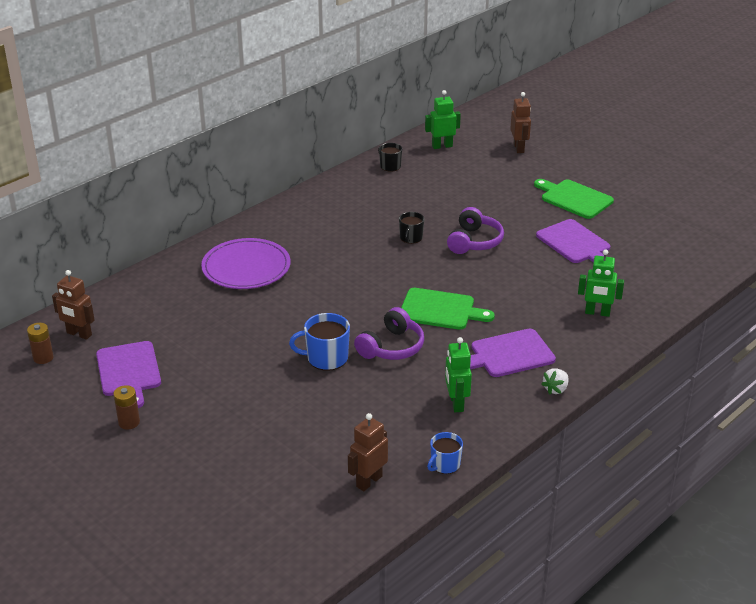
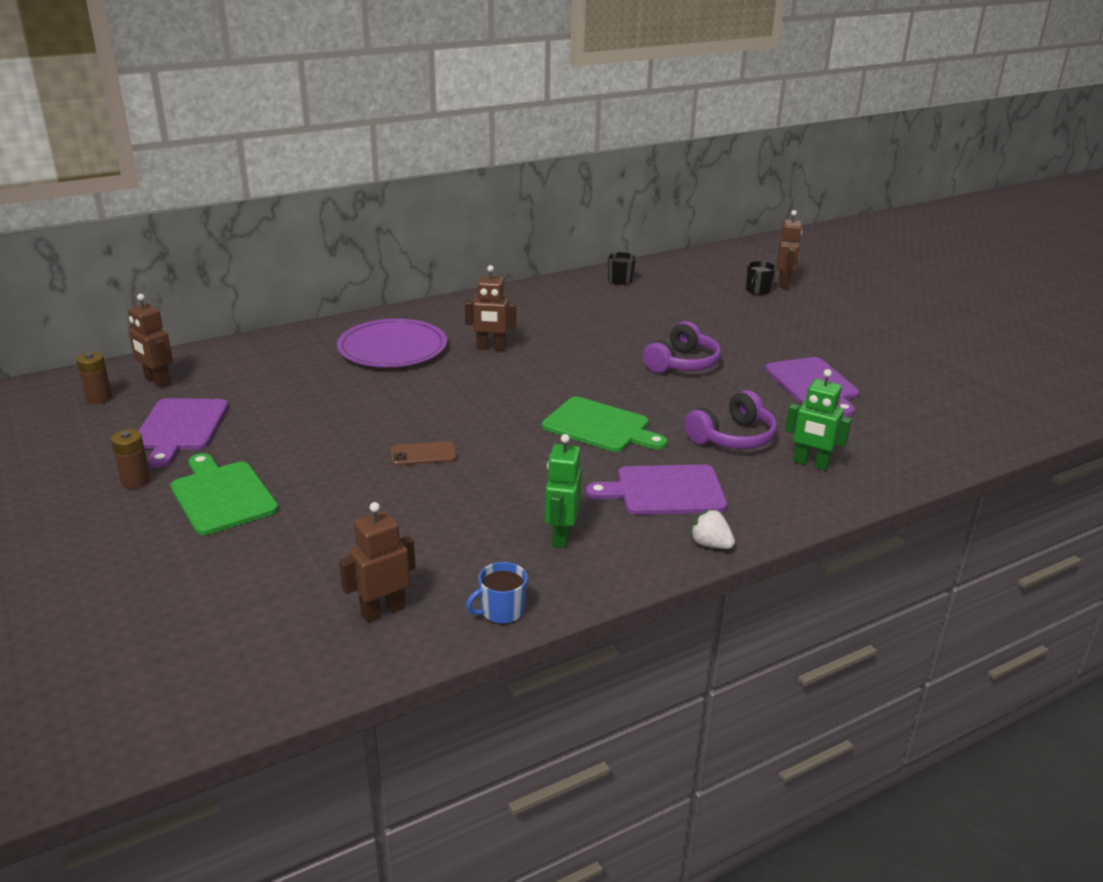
camera: 15 degrees right, 5 degrees down
blue mug [289,313,350,371] -> brown phone [391,441,456,466]
purple headphones [354,307,424,360] -> purple headphones moved to [684,390,777,449]
black mug [399,212,424,244] -> black mug moved to [746,261,776,295]
green robot [425,90,461,149] -> none
green cutting board [534,179,614,219] -> green cutting board moved to [171,453,278,535]
white strawberry [541,368,569,395] -> white strawberry turned 75 degrees clockwise [690,509,735,549]
none -> brown robot [465,265,516,351]

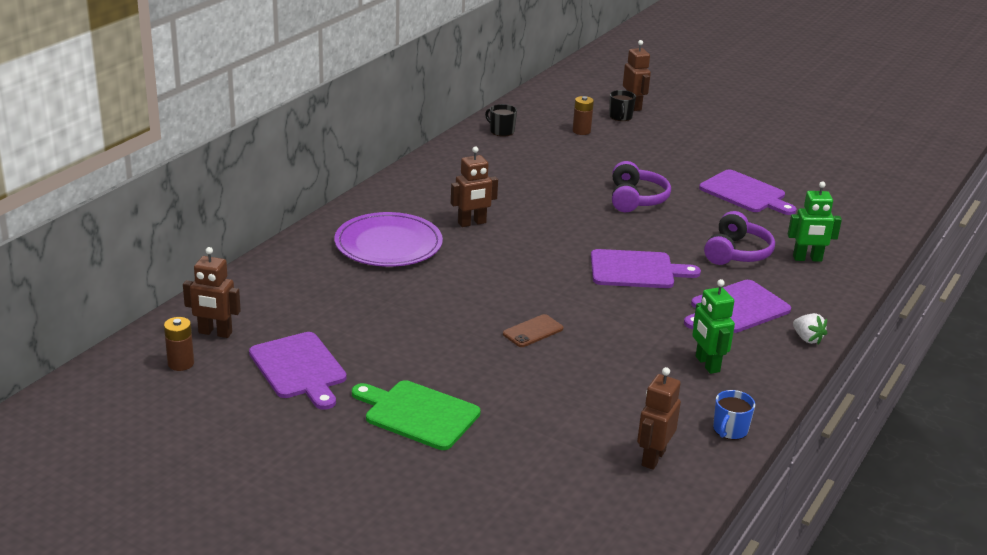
camera: 30 degrees left, 0 degrees up
brown battery [111,429,151,489] -> brown battery moved to [573,96,594,135]
green cutting board [542,397,668,452] -> purple cutting board [591,249,701,288]
white strawberry [690,509,735,549] -> white strawberry turned 135 degrees counterclockwise [793,313,827,344]

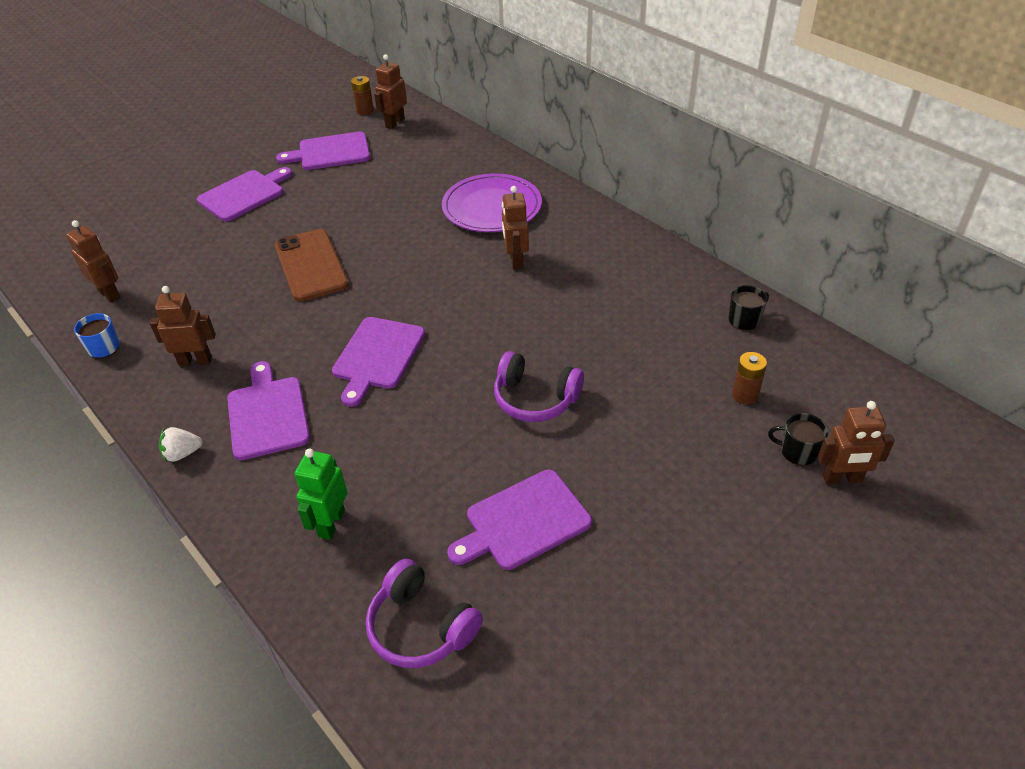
camera: 110 degrees right, 15 degrees up
green cutting board [352,380,481,450] -> purple cutting board [197,167,292,221]
brown phone [503,314,563,347] -> brown phone [275,229,349,301], size x1.93
green robot [692,279,735,374] -> brown robot [150,286,216,366]
purple headphones [704,211,775,265] -> purple headphones moved to [366,559,483,668]

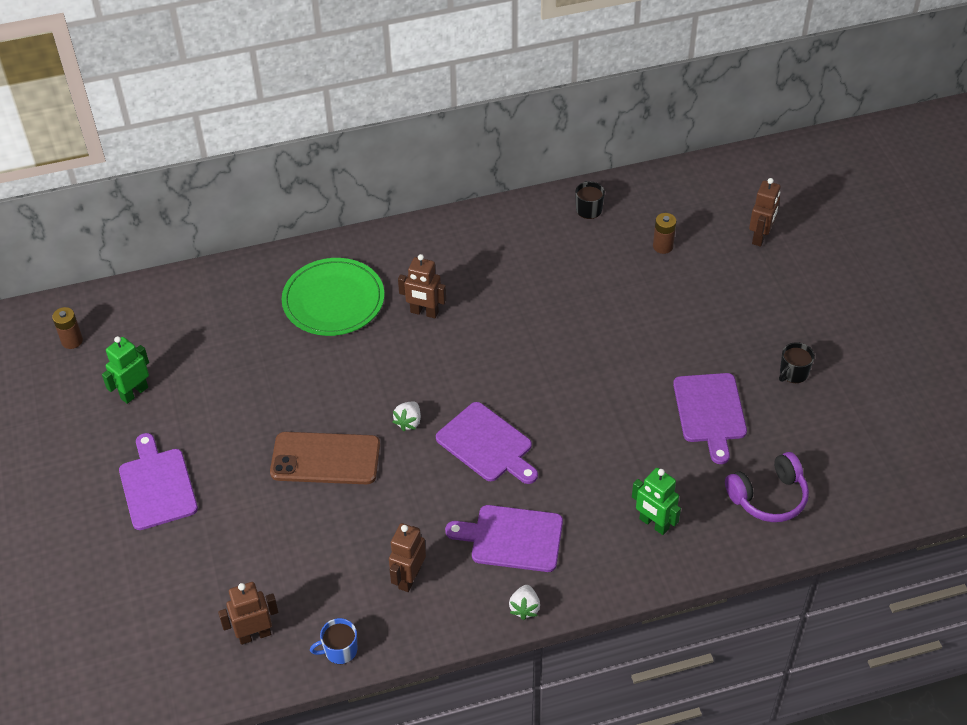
camera: 65 degrees left, 5 degrees up
purple cutting board [276,132,370,170] -> green robot [102,336,149,404]
brown robot [374,54,407,129] -> none
purple plate [442,173,542,232] -> green plate [282,258,384,336]
purple headphones [494,351,584,422] -> none
black mug [768,413,828,466] -> black mug moved to [779,342,815,383]
none -> white strawberry [393,401,421,431]

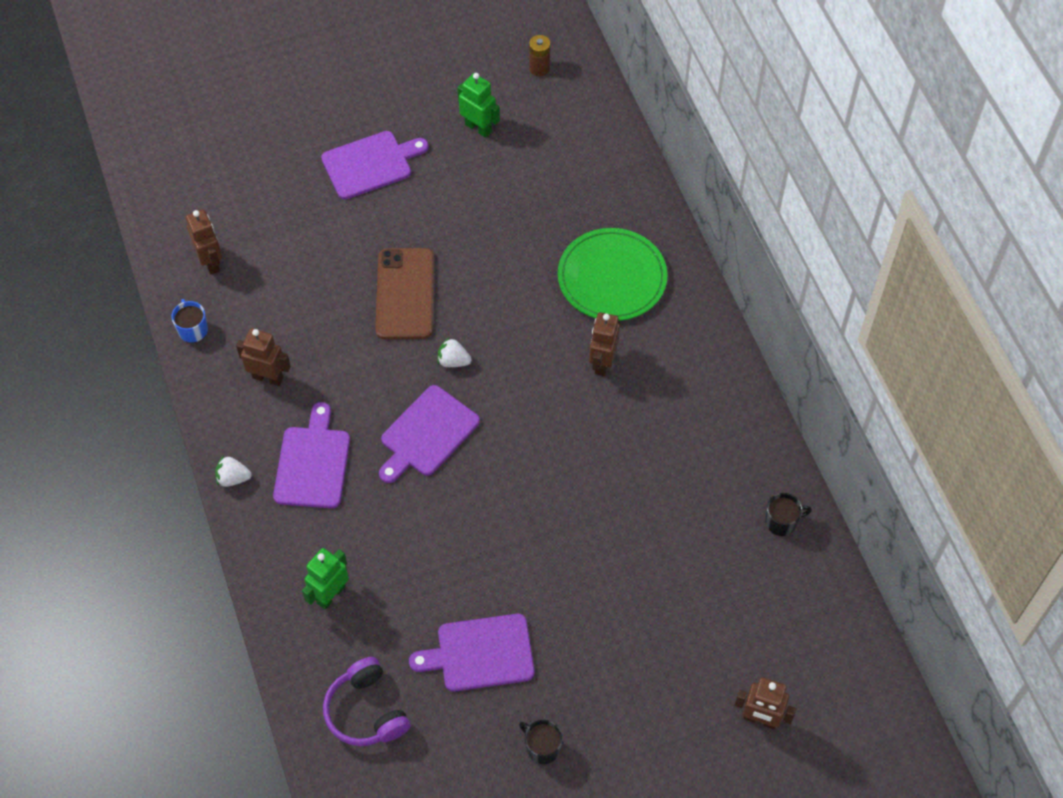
camera: 85 degrees right, 10 degrees up
brown battery [653,213,676,254] -> none

